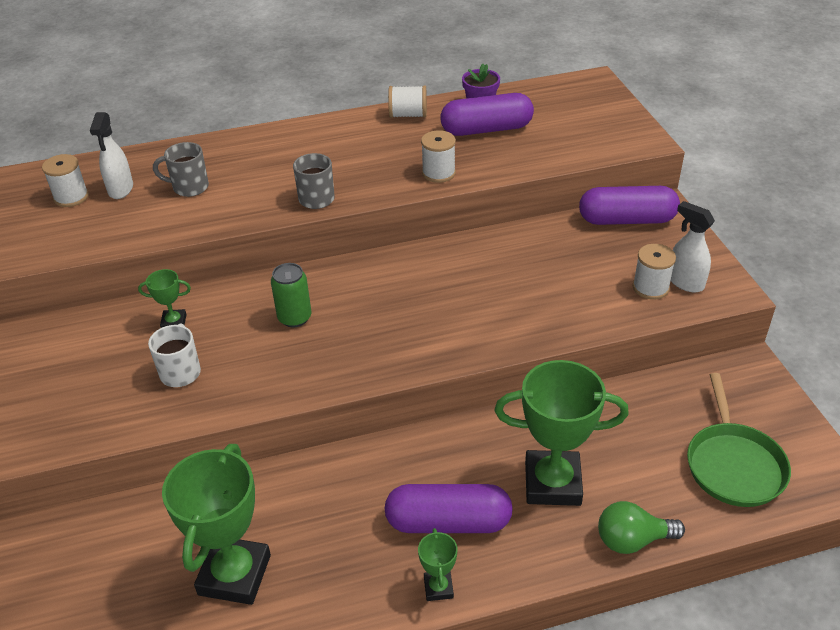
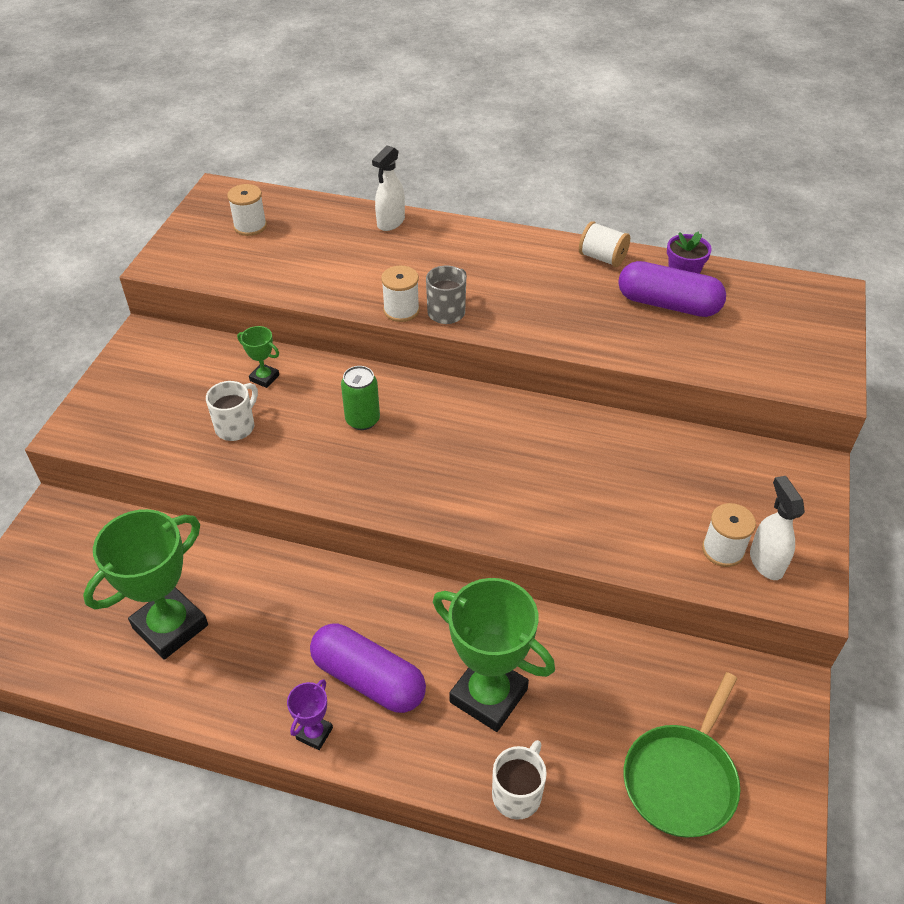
camera: 30 degrees right, 5 degrees up
white spray bottle [90,112,133,199] -> white spray bottle moved to [372,145,405,231]
grey mug [153,142,209,197] -> none
green trophy [418,528,457,601] -> purple trophy [287,679,333,750]
white spool [421,130,456,183] -> white spool moved to [381,266,420,322]
purple capsule [579,186,680,225] -> none
green light bulb [598,501,685,554] -> white mug [492,740,547,820]

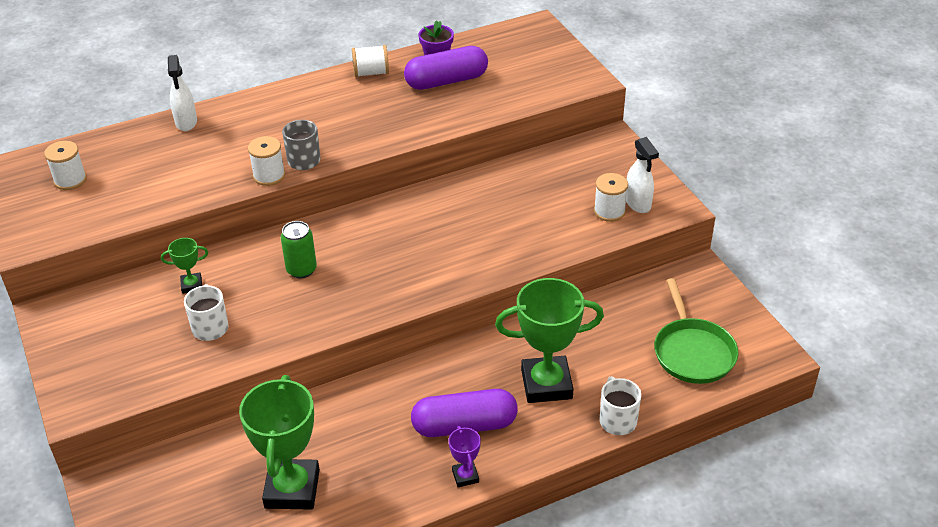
camera: 40 degrees left, 5 degrees down
white spray bottle [750,476,805,580] -> white spray bottle turned 150 degrees counterclockwise [626,137,659,213]

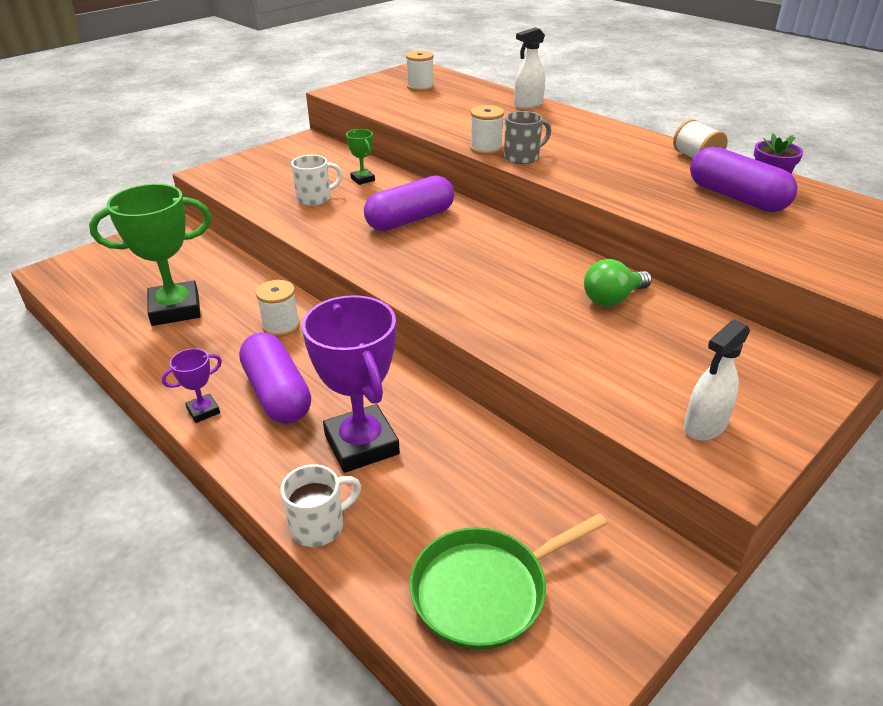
camera: 70 degrees right, 5 degrees down
green can [280,221,317,278] -> purple capsule [364,175,454,231]
green trophy [495,278,604,403] -> purple trophy [302,295,400,473]
white spool [594,173,628,222] -> white spool moved to [256,280,300,337]
none -> green light bulb [584,259,652,307]

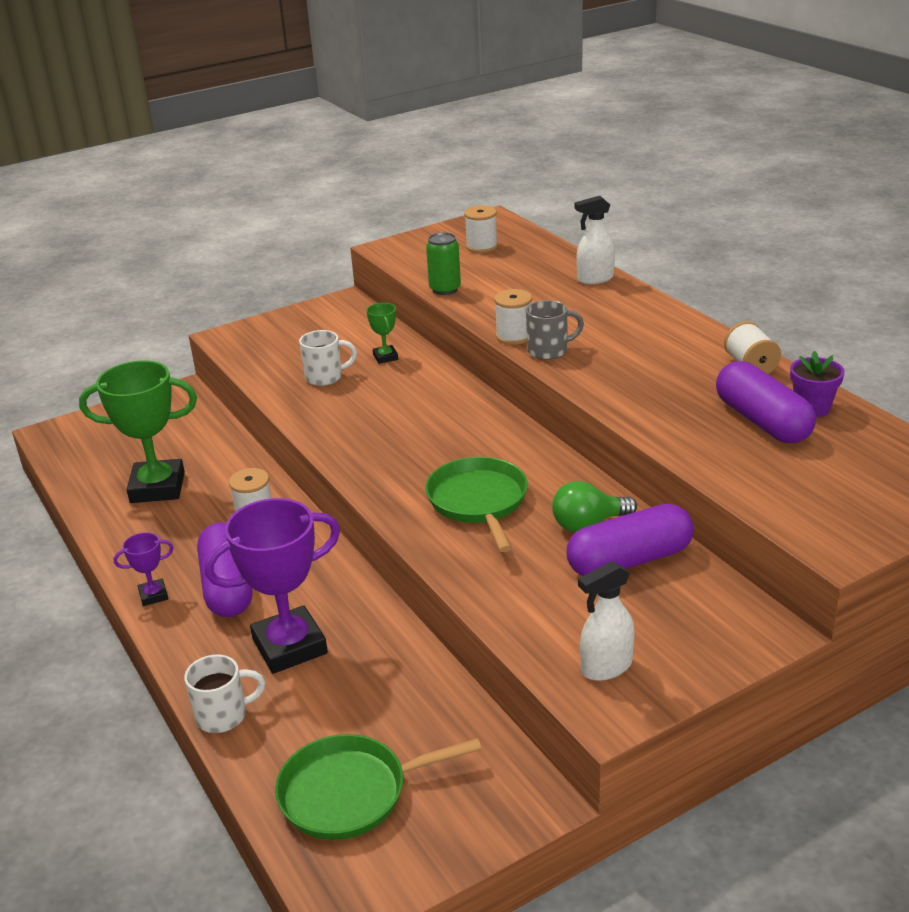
camera: 15 degrees right, 5 degrees down
purple trophy [302,295,400,473] -> purple trophy turned 75 degrees clockwise [205,498,340,674]
purple capsule [364,175,454,231] -> purple capsule moved to [567,504,694,576]
none -> green pan [425,457,528,552]
none -> green can [426,232,461,295]

